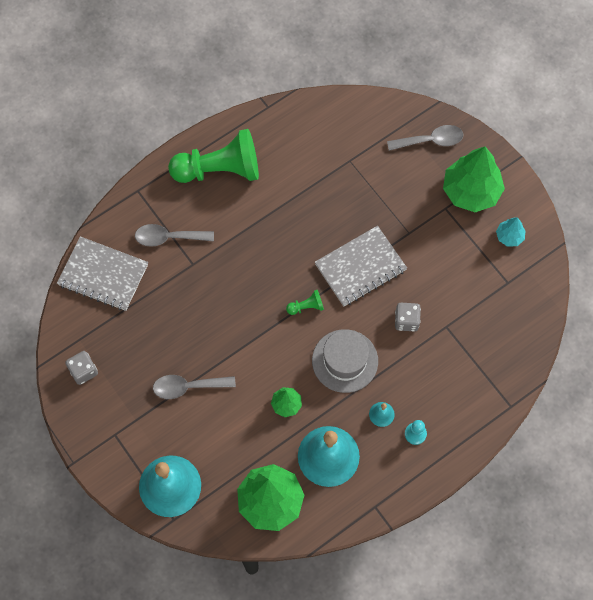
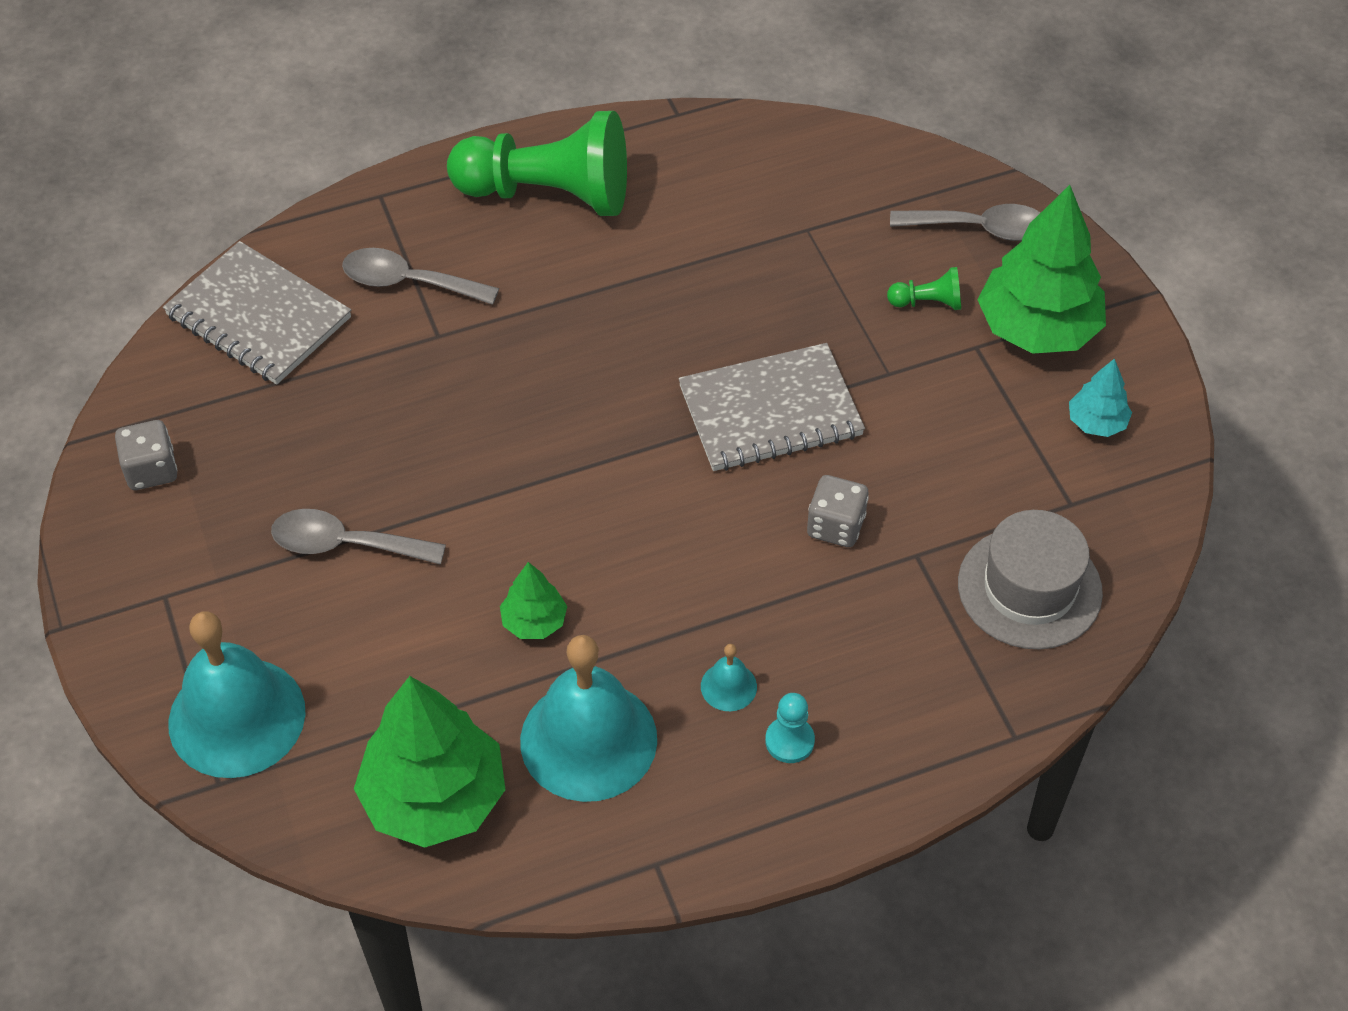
camera: 15 degrees right, 15 degrees down
green pawn [286,290,324,315] -> green pawn moved to [887,267,961,310]
grey hat [312,329,378,393] -> grey hat moved to [958,510,1103,650]

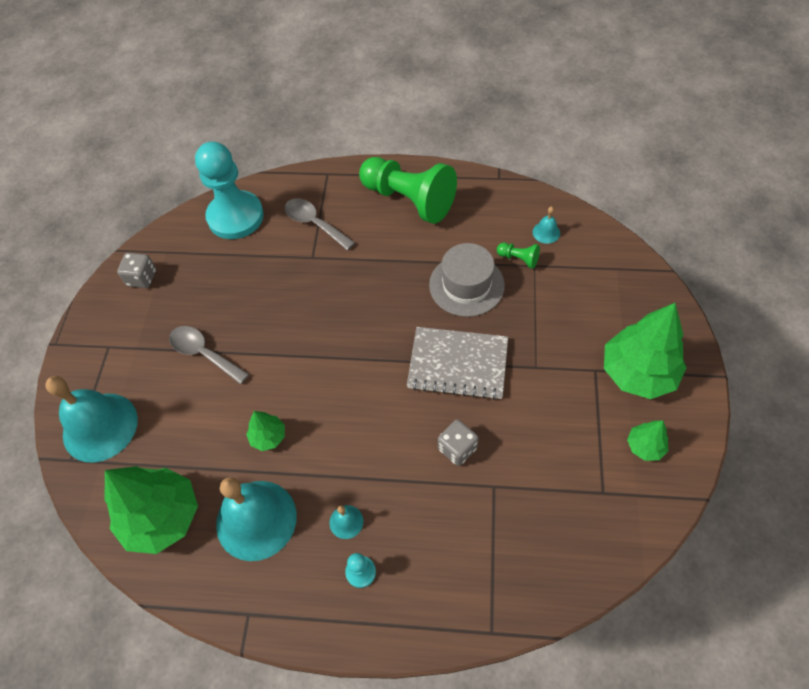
camera: 30 degrees right, 5 degrees up
grey notebook [163,241,351,385] -> turquoise pawn [195,141,264,239]
green pawn [887,267,961,310] -> green pawn moved to [497,243,540,269]
grey spoon [890,204,1041,241] -> none
grey hat [958,510,1103,650] -> grey hat moved to [429,243,505,317]
turquoise tree [1069,358,1132,437] -> green tree [627,420,668,461]
none -> turquoise bell [533,207,560,244]

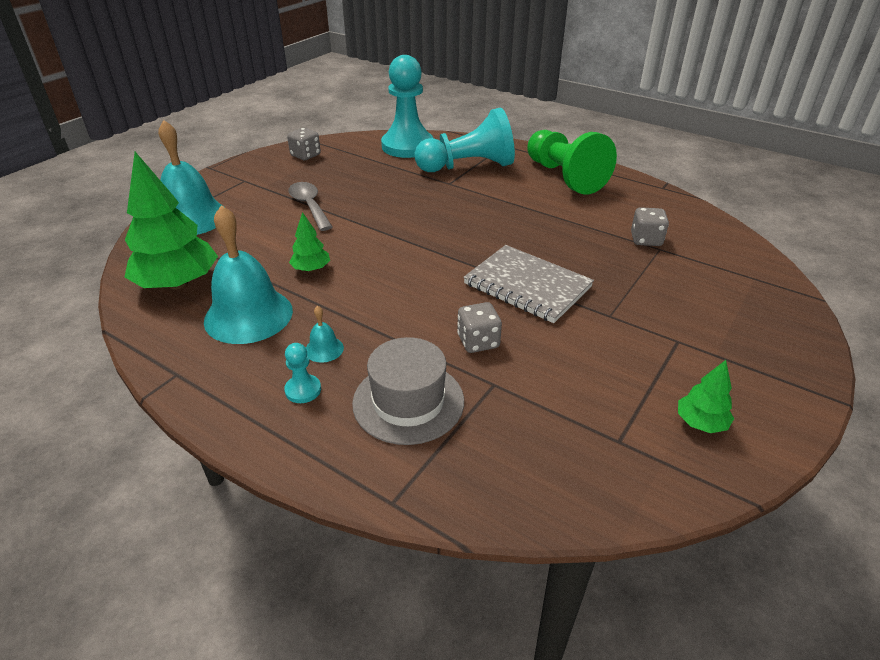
camera: 25 degrees right, 20 degrees down
grey spoon [285,198,355,250] -> turquoise pawn [414,107,515,172]
grey hat [429,243,505,317] -> grey hat moved to [352,337,464,445]
green pawn [497,243,540,269] -> grey dice [631,207,669,246]
turquoise bell [533,207,560,244] -> none
green tree [604,303,687,399] -> none

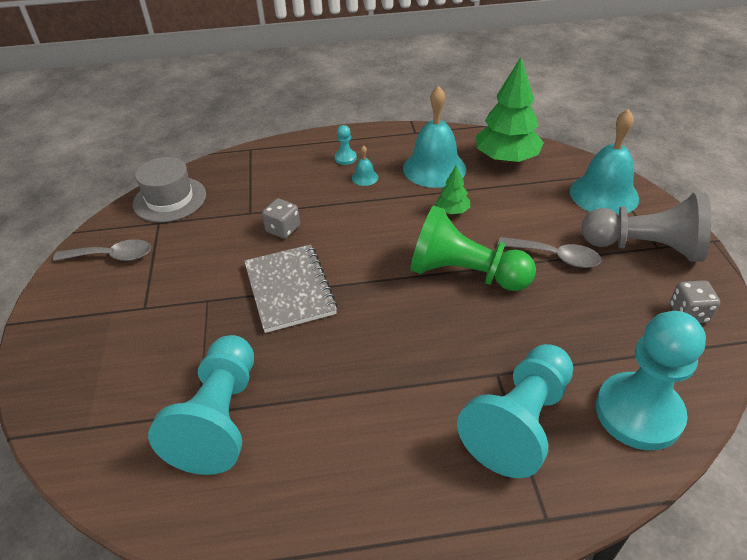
camera: 140 degrees right, 5 degrees up
grey hat [352,337,464,445] -> grey hat moved to [133,157,206,222]
grey notebook [463,245,594,323] -> grey notebook turned 75 degrees clockwise [244,244,338,333]
green pawn [527,130,617,194] -> green pawn moved to [410,205,536,291]
grey dice [631,207,669,246] -> turquoise pawn [148,335,254,475]
green tree [678,360,734,433] -> grey spoon [53,239,151,261]
none -> grey pawn [581,193,711,262]

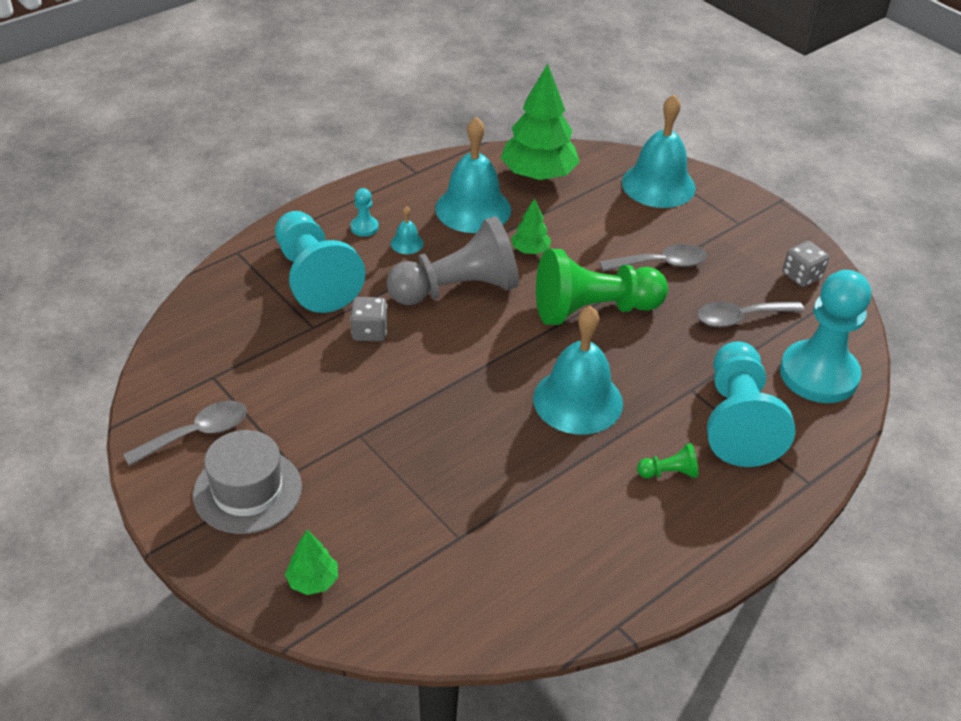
camera: 35 degrees left, 0 degrees up
grey hat [133,157,206,222] -> grey hat moved to [193,430,302,534]
turquoise pawn [148,335,254,475] -> turquoise pawn moved to [275,211,365,313]
grey notebook [244,244,338,333] -> none
grey pawn [581,193,711,262] -> grey pawn moved to [386,216,519,305]
none -> green tree [285,530,338,595]
none -> turquoise bell [533,306,623,435]
none -> green pawn [637,443,698,478]
none -> grey spoon [697,301,805,327]

